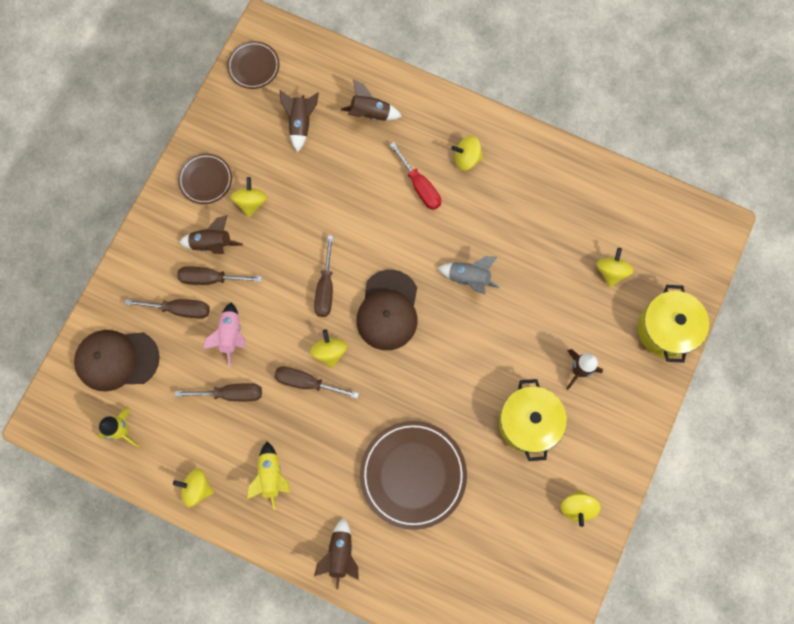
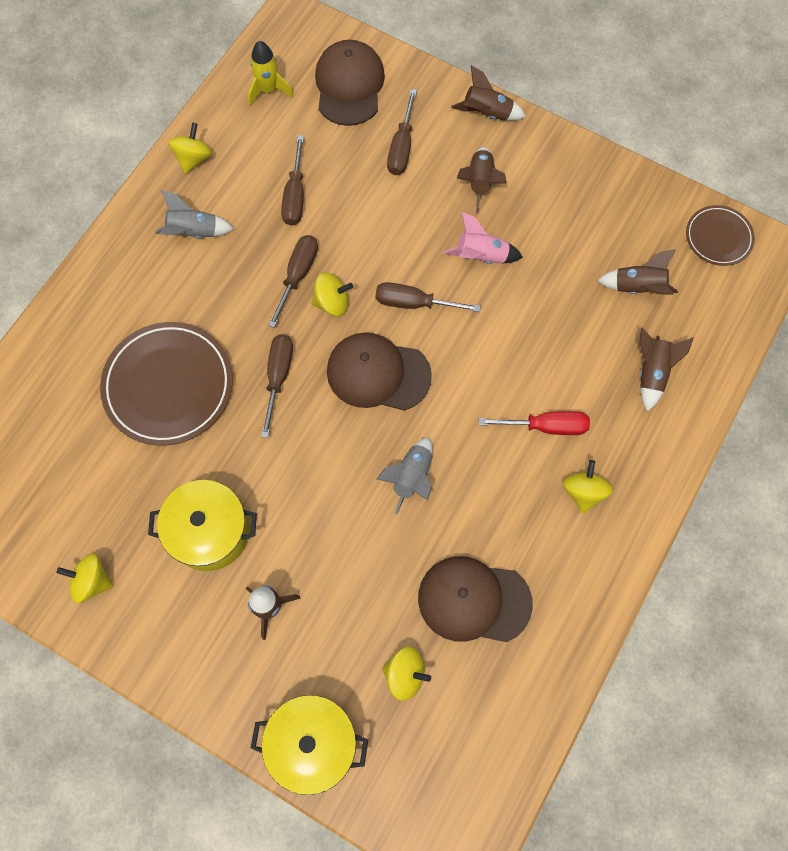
camera: 95 degrees right, 5 degrees down
brown screwdriver [177,266,262,285] -> brown screwdriver moved to [261,334,293,438]
brown plate [178,153,232,204] -> none
pink rocket [203,302,245,366] -> pink rocket moved to [443,212,523,264]
yellow spinning top [231,177,267,217] -> none
yellow rocket [247,441,290,510] -> grey rocket [155,190,234,238]
brown rocket [314,518,358,589] -> brown rocket moved to [451,65,526,121]
red screwdriver [390,142,441,210] -> red screwdriver turned 150 degrees counterclockwise [479,411,590,435]
none -> brown cap [418,556,533,642]

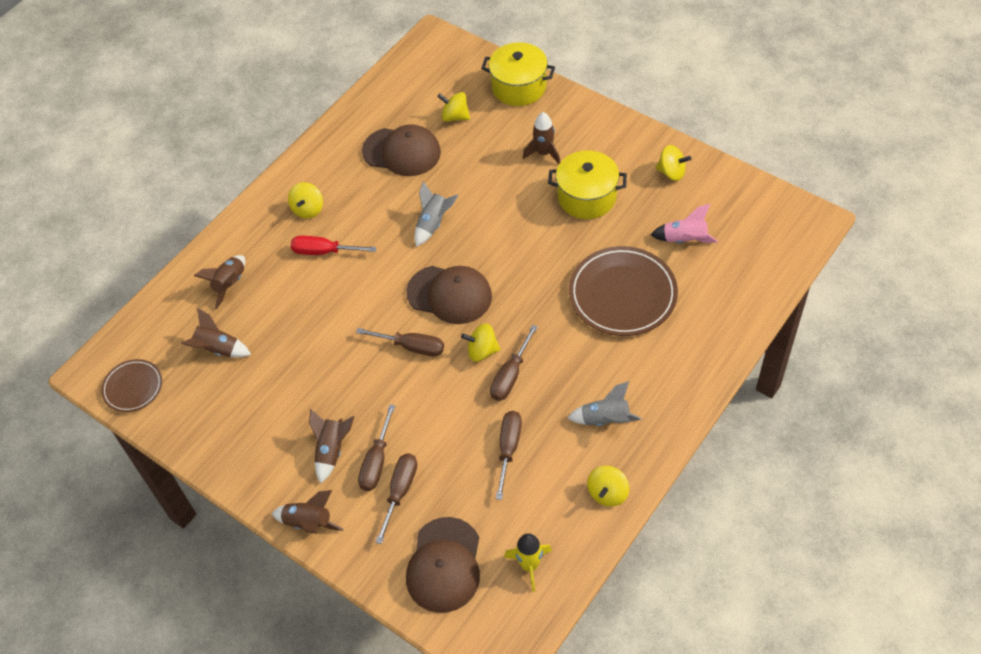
camera: 170 degrees left, 15 degrees down
brown screwdriver [261,334,293,438] -> brown screwdriver moved to [358,404,395,491]
pink rocket [443,212,523,264] -> pink rocket moved to [651,204,718,243]

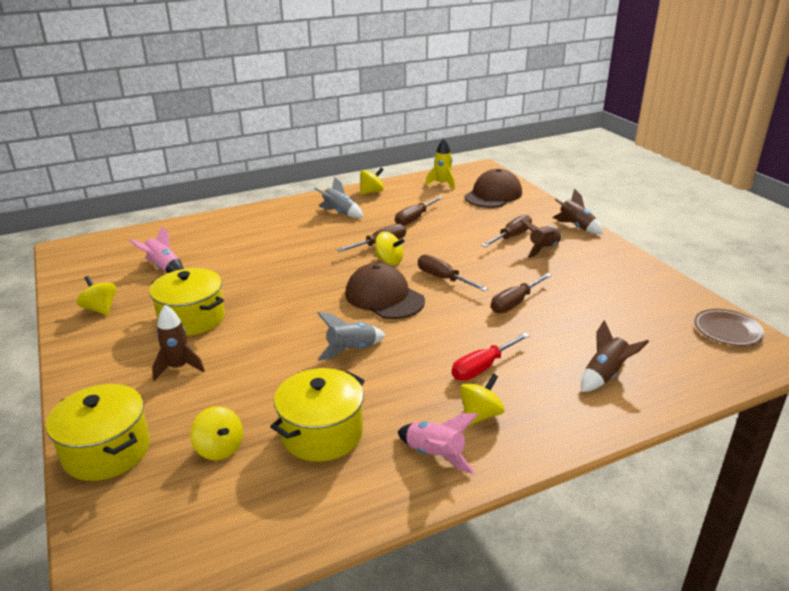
camera: 155 degrees left, 25 degrees down
brown rocket [181,308,251,357] -> none
red screwdriver [291,236,376,255] -> red screwdriver turned 105 degrees clockwise [452,333,530,381]
brown cap [362,124,441,176] -> yellow pot [270,368,365,462]
brown screwdriver [375,453,417,544] -> brown screwdriver moved to [491,273,552,313]
brown plate [569,246,678,336] -> none
none -> pink rocket [397,413,478,474]

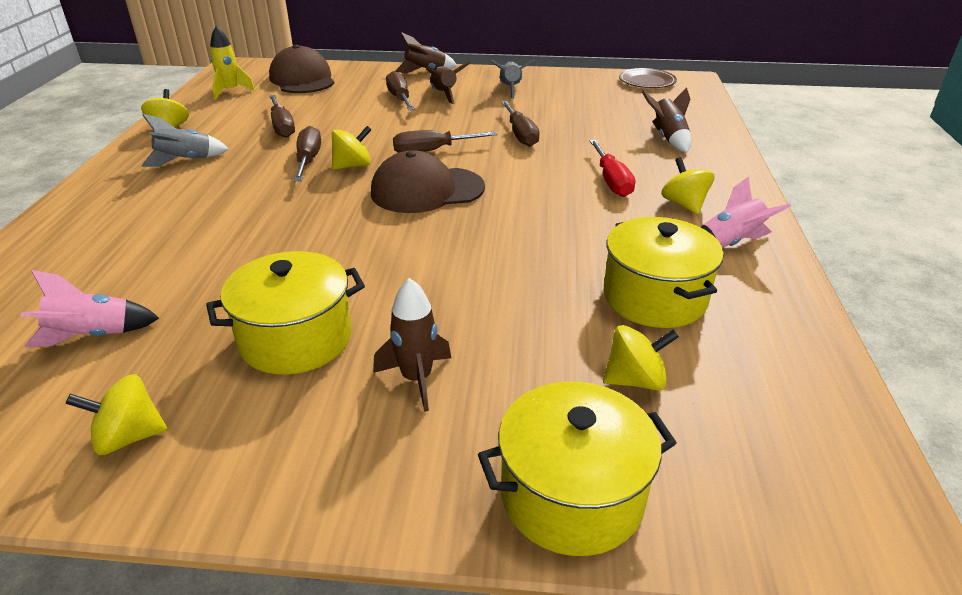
camera: 60 degrees left, 5 degrees up
grey rocket [317,312,385,361] -> grey rocket moved to [491,59,535,99]

